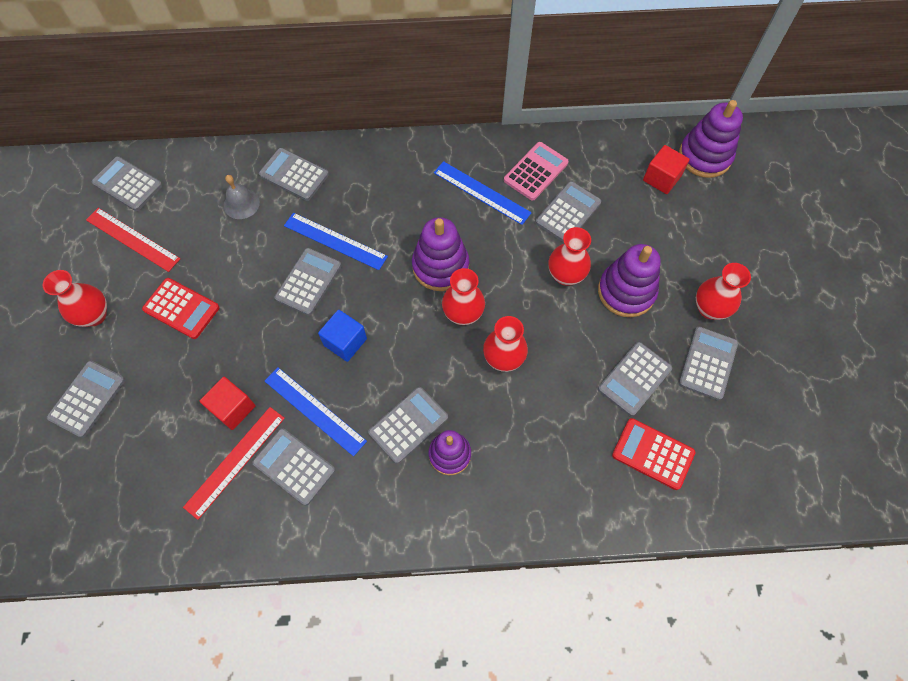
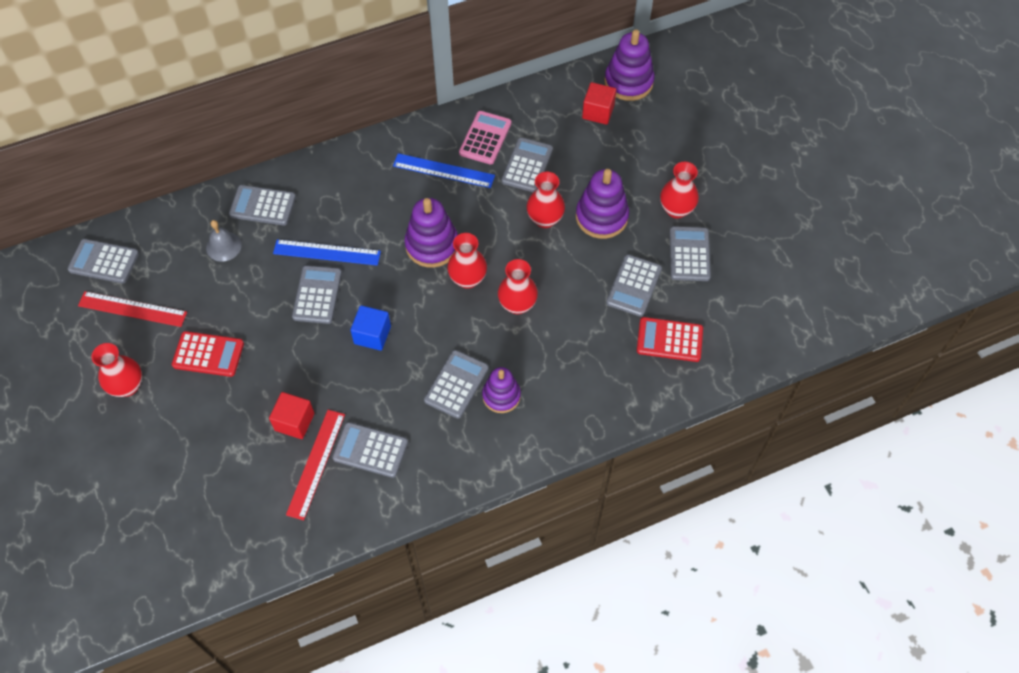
camera: 20 degrees left, 5 degrees down
grey calculator [47,361,125,438] -> none
blue ruler [265,367,367,456] -> none

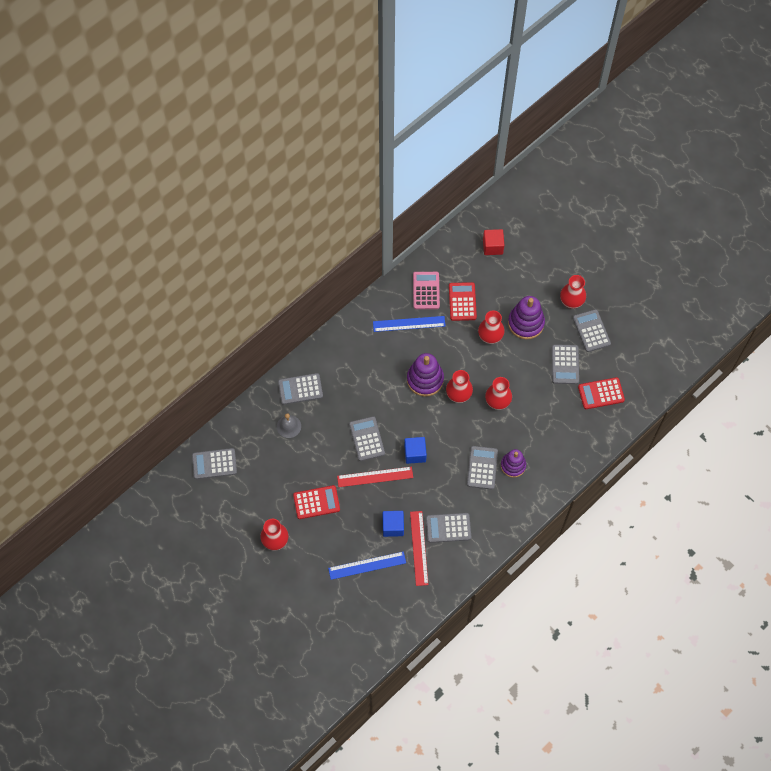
camera: 20 degrees left, 5 degrees up
red ruler [78,291,187,327] -> red ruler moved to [337,467,413,487]
red cube [269,392,314,439] -> blue cube [383,511,404,537]
blue ruler [273,239,381,266] -> blue ruler moved to [328,551,406,580]
grey calculator [502,137,553,192] -> red calculator [449,282,477,321]
purple stacking toy [605,29,655,101] -> none

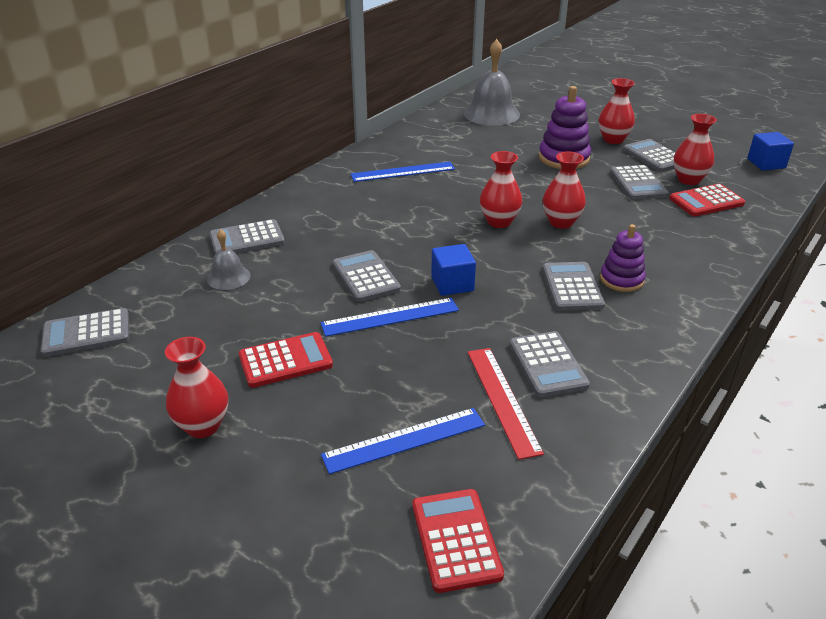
camera: 10 degrees left, 30 degrees down
red ruler [337,467,413,487] -> blue ruler [321,298,459,337]
blue cube [383,511,404,537] -> blue cube moved to [747,132,794,171]
purple stacking toy [407,353,444,397] -> none
pink calculator [413,272,440,309] -> none
grey calculator [426,513,471,543] -> grey calculator turned 90 degrees counterclockwise [509,331,590,398]
red calculator [449,282,477,321] -> red calculator moved to [413,489,504,593]
red vase [478,310,505,344] -> red vase moved to [673,114,717,185]
red cube [483,229,504,255] -> grey bell [464,39,520,126]

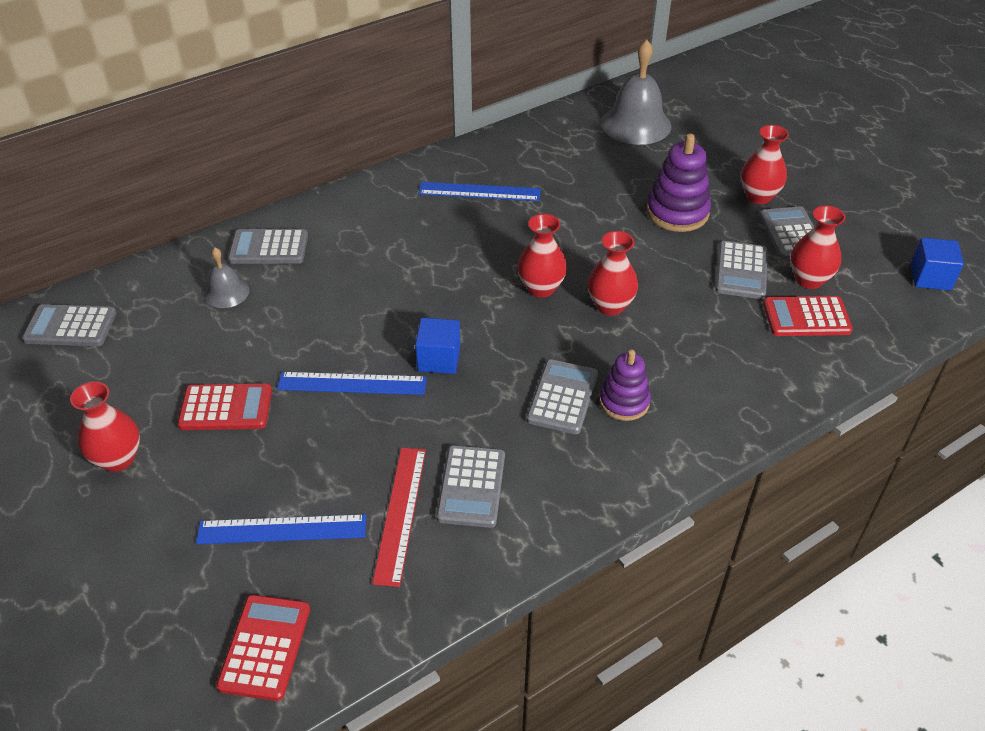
camera: 20 degrees right, 10 degrees up
grey calculator [333,250,401,302] -> none

